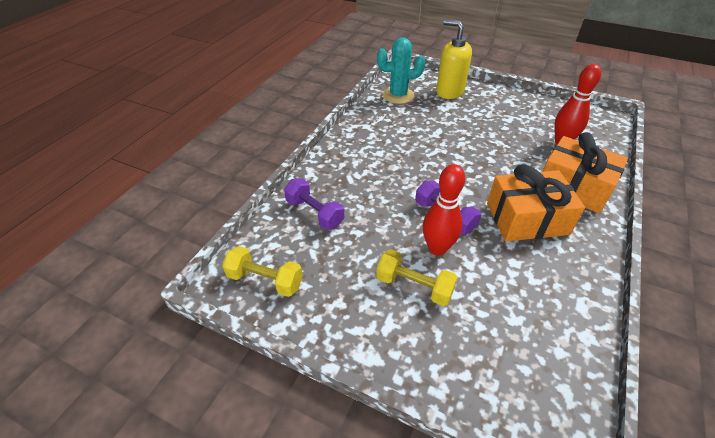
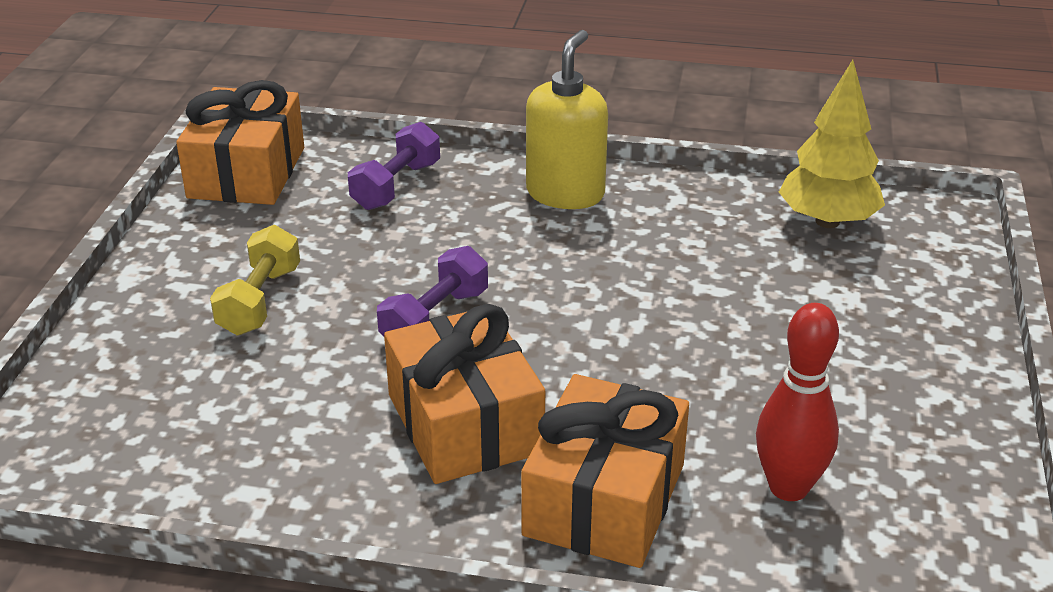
camera: 75 degrees right, 10 degrees down
yellow dumbbell [222,246,303,297] -> orange gift [176,80,304,205]
turquoise cactus [377,37,425,104] -> yellow tree [779,60,885,228]
red bowling pin [423,164,465,256] -> none
yellow soap dispenser [436,20,472,99] -> yellow soap dispenser moved to [526,30,608,209]

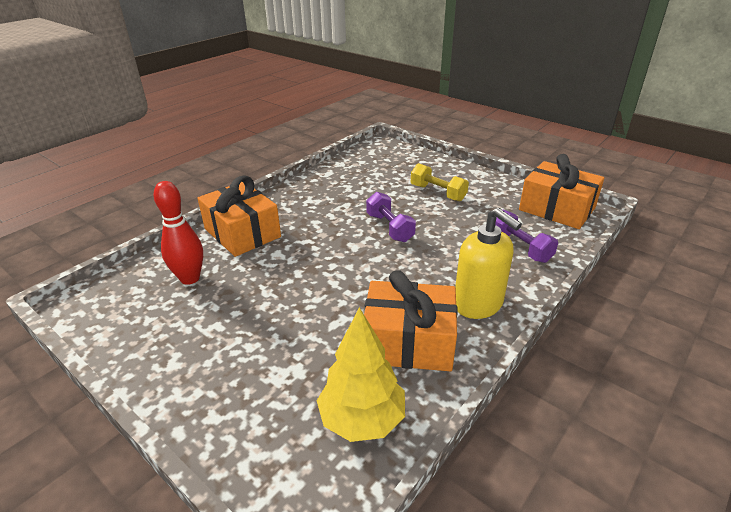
camera: 120 degrees right, 0 degrees up
orange gift [384,304,545,484] -> orange gift moved to [364,270,458,371]

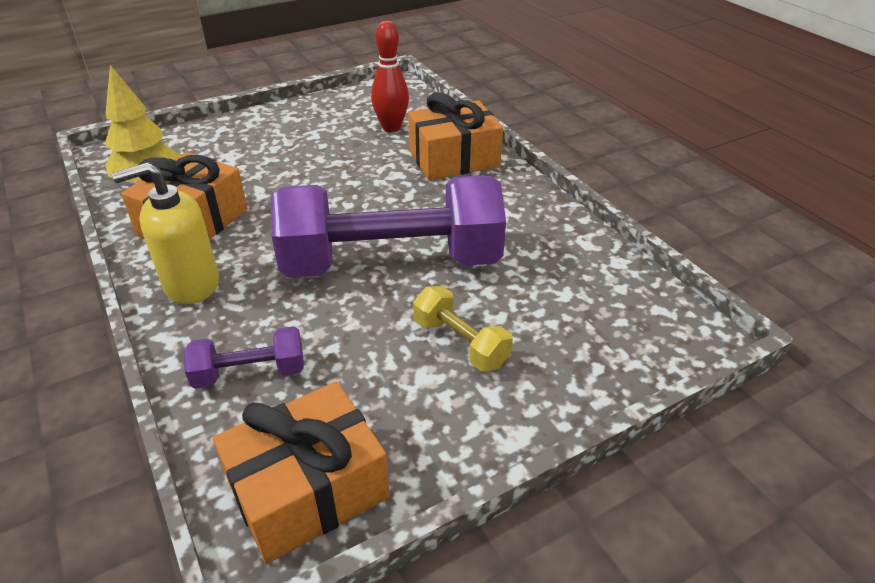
camera: 110 degrees right, 5 degrees up
purple dumbbell [366,192,416,242] -> purple dumbbell [271,175,506,278], size x2.34
yellow dumbbell [411,163,469,201] -> yellow dumbbell turned 75 degrees clockwise [413,286,513,372]

